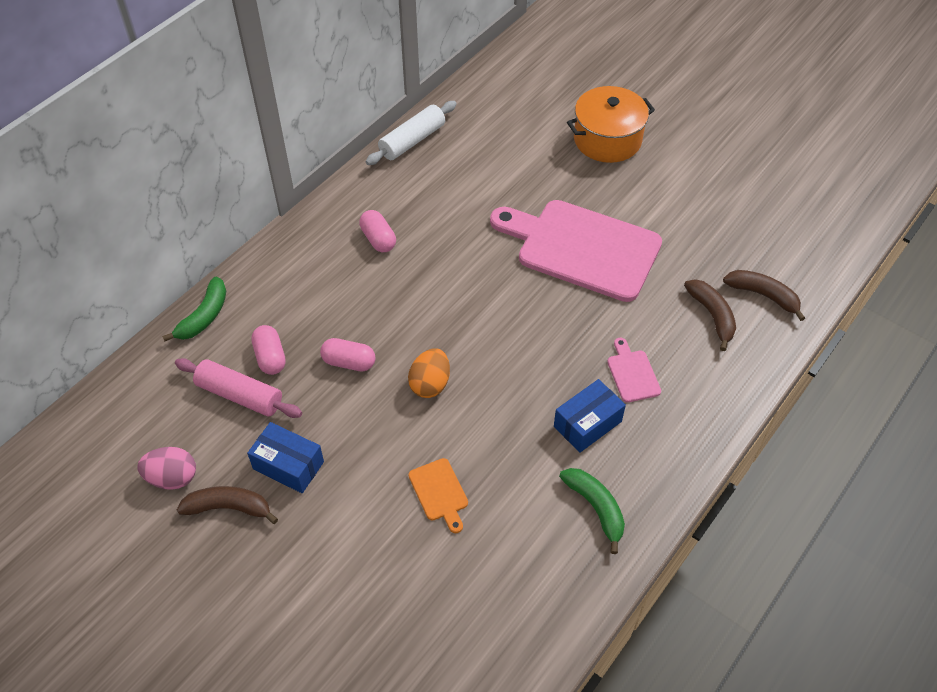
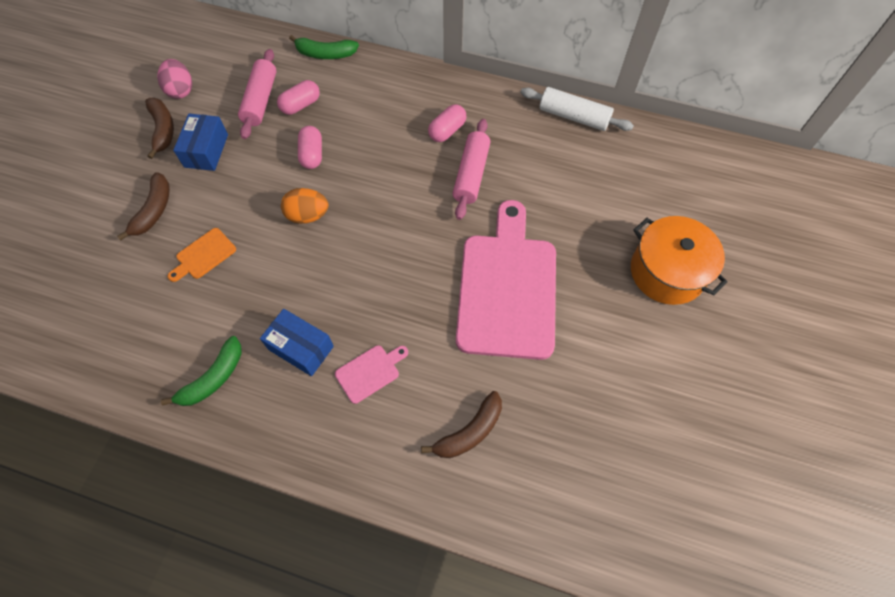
camera: 70 degrees right, 10 degrees up
brown banana [723,270,805,321] -> brown banana moved to [117,172,170,241]
none -> pink rolling pin [452,119,490,220]

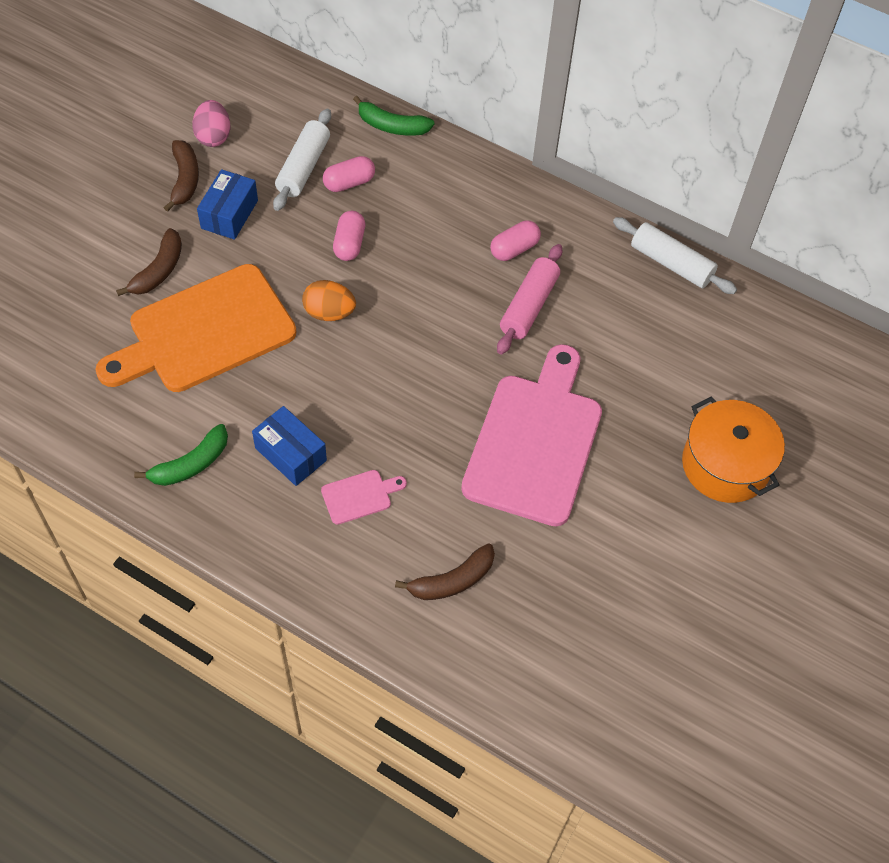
camera: 10 degrees right, 5 degrees down
orange cutting board [168,228,236,282] -> orange cutting board [95,264,297,392], size x2.48
pink rolling pin [238,49,277,139] -> white rolling pin [273,109,331,211]

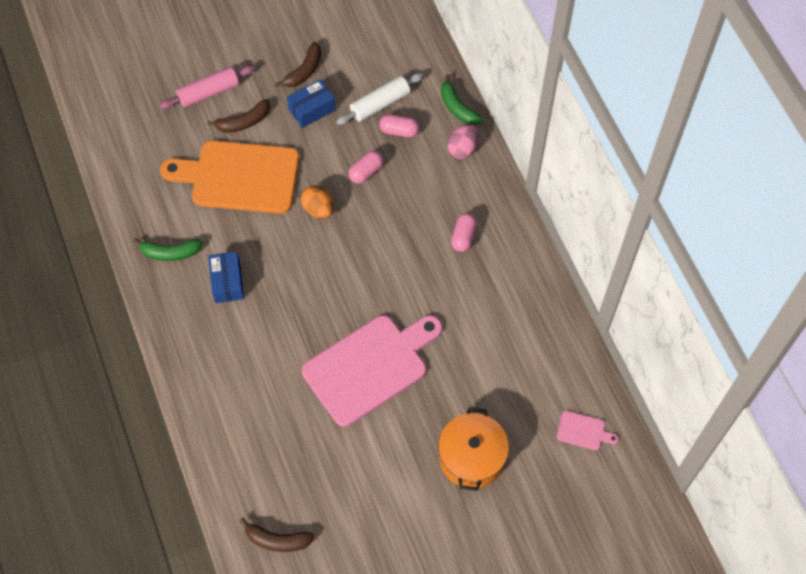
camera: 40 degrees right, 5 degrees up
pink egg [192,100,230,147] -> pink egg moved to [447,124,478,159]
pink cutting board [321,470,407,525] -> pink cutting board moved to [557,411,619,450]
brown banana [395,543,495,600] -> brown banana moved to [239,518,314,552]
pink capsule [490,221,541,261] -> pink capsule turned 75 degrees counterclockwise [451,213,477,252]
pink rolling pin [497,244,562,355] -> pink rolling pin moved to [160,65,255,109]
white rolling pin [613,217,737,294] -> none

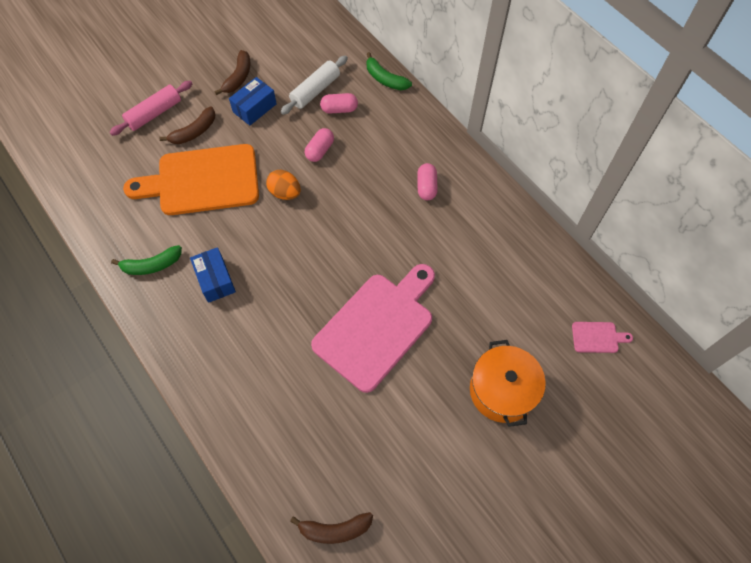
camera: 15 degrees left, 0 degrees up
pink egg [447,124,478,159] -> none

